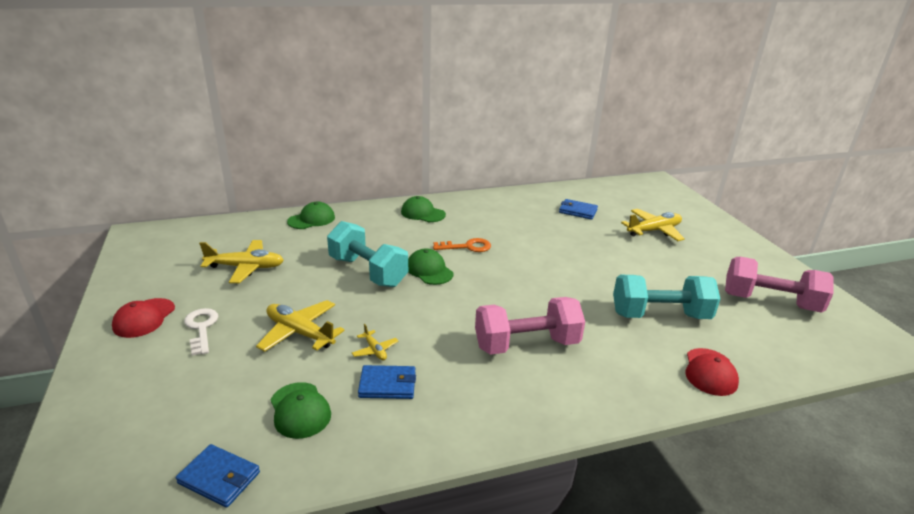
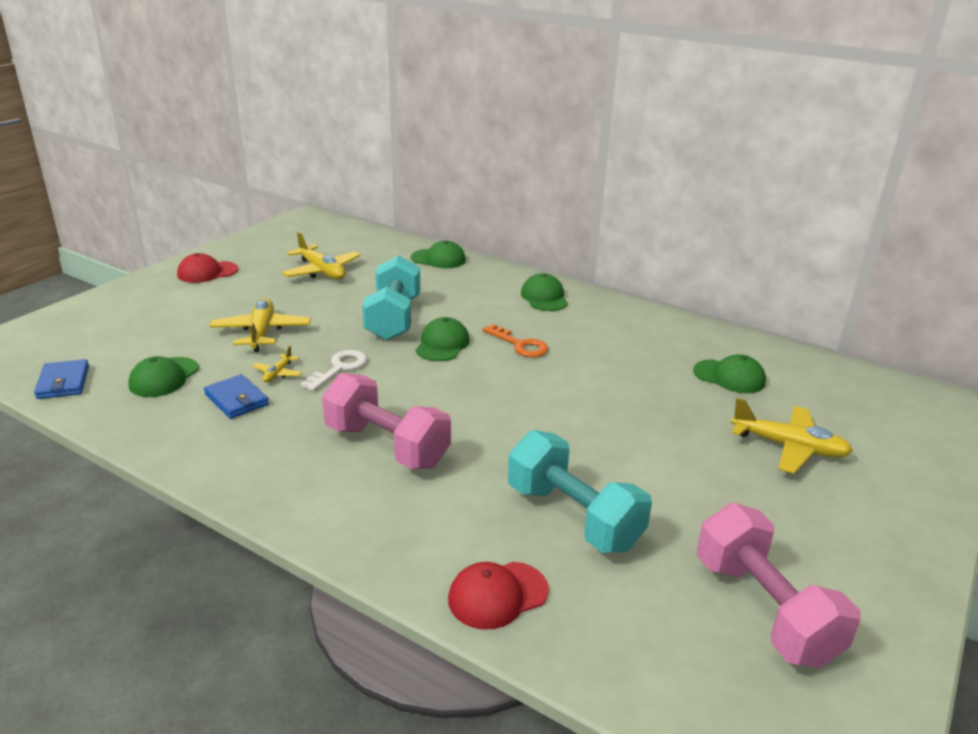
camera: 50 degrees right, 0 degrees up
white key [184,308,218,356] -> white key moved to [301,350,367,391]
blue wallet [559,199,598,220] -> green cap [693,354,766,393]

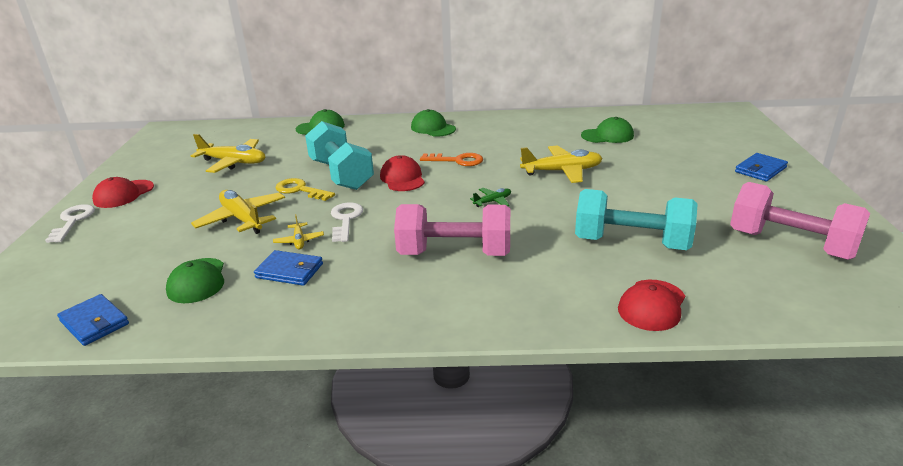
camera: 30 degrees left, 0 degrees up
green cap [416,317,470,361] -> red cap [380,155,425,191]
yellow plane [731,398,853,474] -> yellow plane moved to [520,145,603,183]
none -> white key [45,204,95,243]
none -> yellow key [275,178,335,201]
none -> green plane [470,188,511,207]
none -> blue wallet [735,153,788,181]

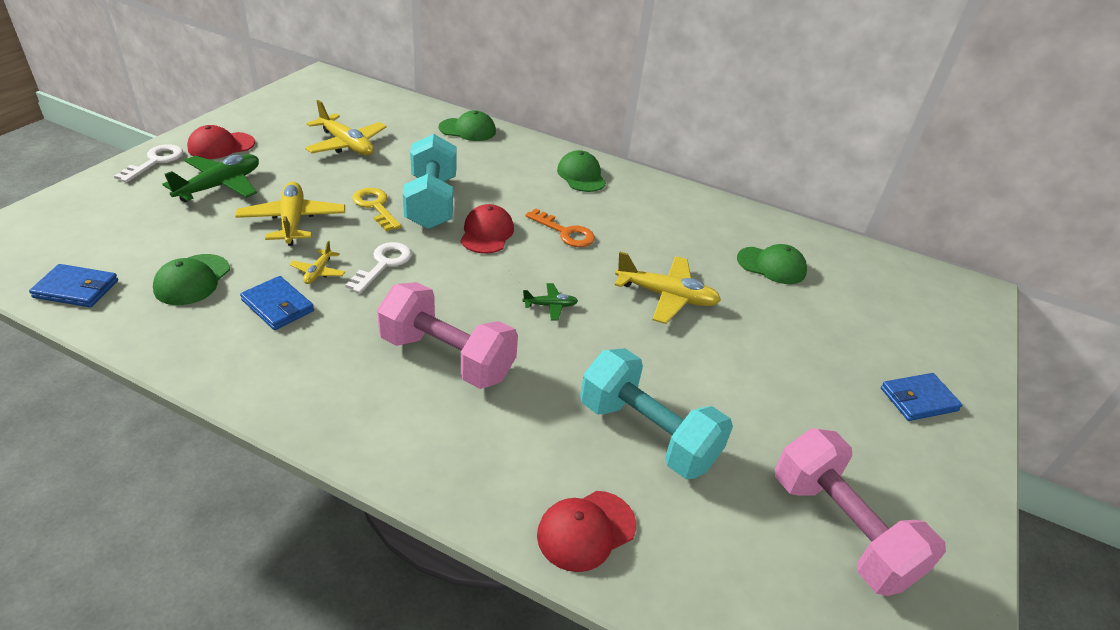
camera: 20 degrees right, 10 degrees up
blue wallet [57,294,129,346] -> blue wallet turned 60 degrees counterclockwise [29,264,118,307]
none -> green plane [163,154,259,202]

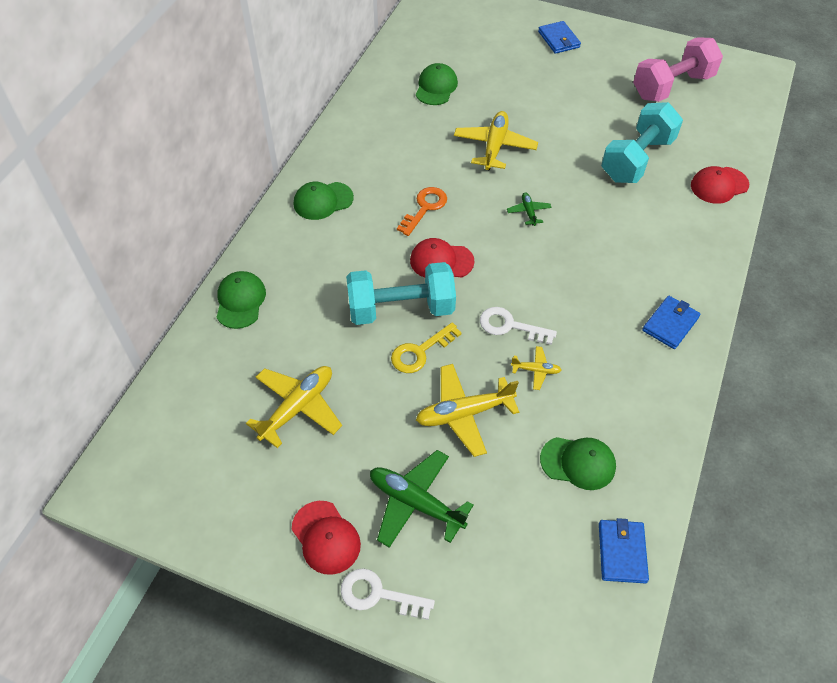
camera: 90 degrees left, 15 degrees up
blue wallet [240,276,314,330] -> blue wallet moved to [642,296,701,349]
pink dumbbell [377,282,518,389] -> none
red cap [537,491,636,572] -> red cap turned 105 degrees clockwise [691,166,749,204]

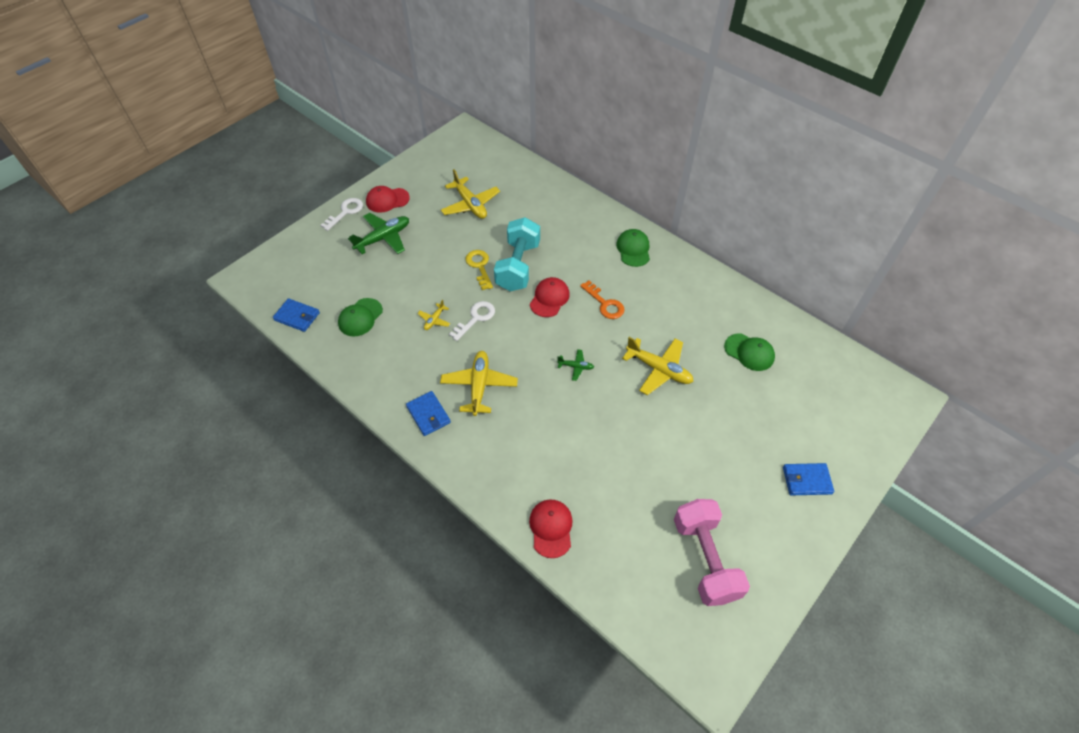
camera: 110 degrees right, 0 degrees up
green cap [217,271,266,329] -> none
yellow plane [416,364,519,457] -> yellow plane moved to [440,351,518,416]
turquoise dumbbell [601,102,683,183] -> none

